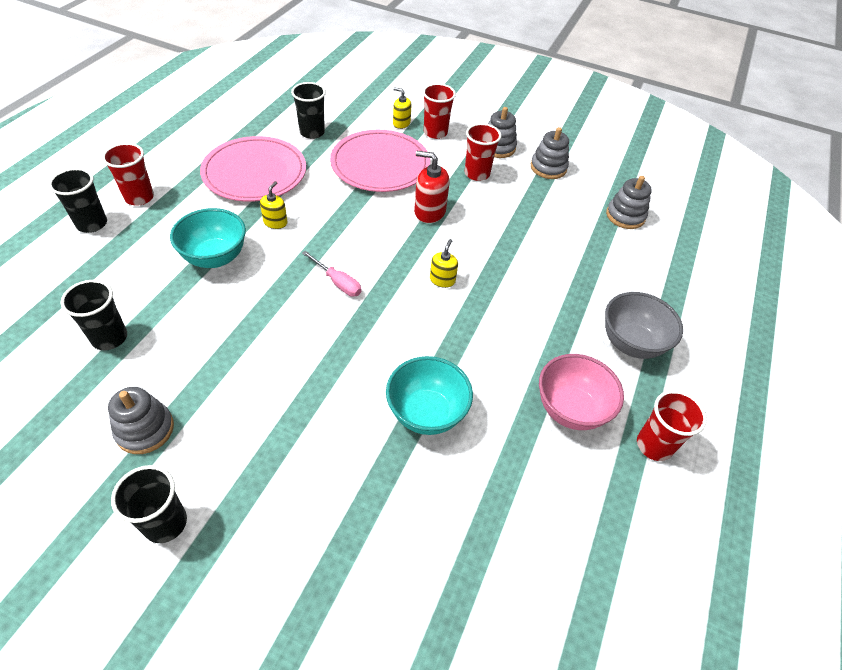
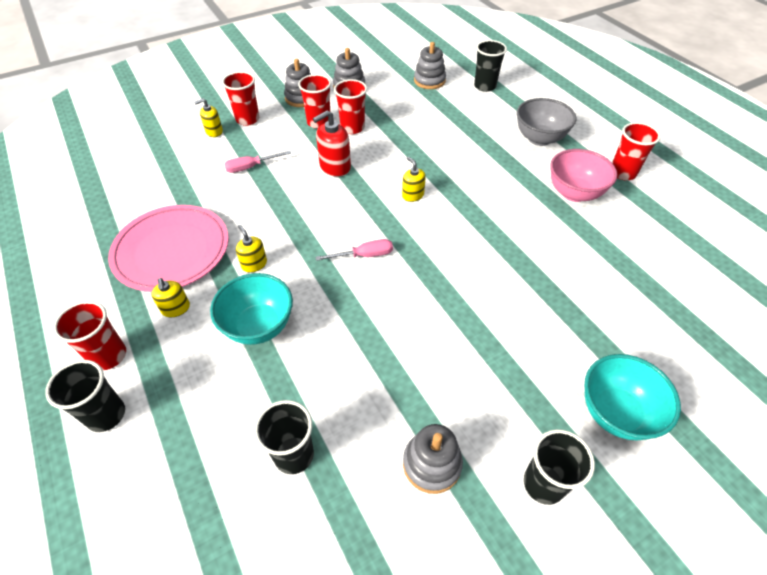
camera: 50 degrees left, 0 degrees up
black cup [291,82,326,139] -> black cup moved to [474,40,507,92]
pink plate [330,130,430,192] -> pink screwdriver [225,151,291,173]
turquoise bowl [386,356,473,435] -> turquoise bowl moved to [584,354,681,441]
none -> yellow soap dispenser [151,278,190,317]
none -> red cup [334,79,367,134]

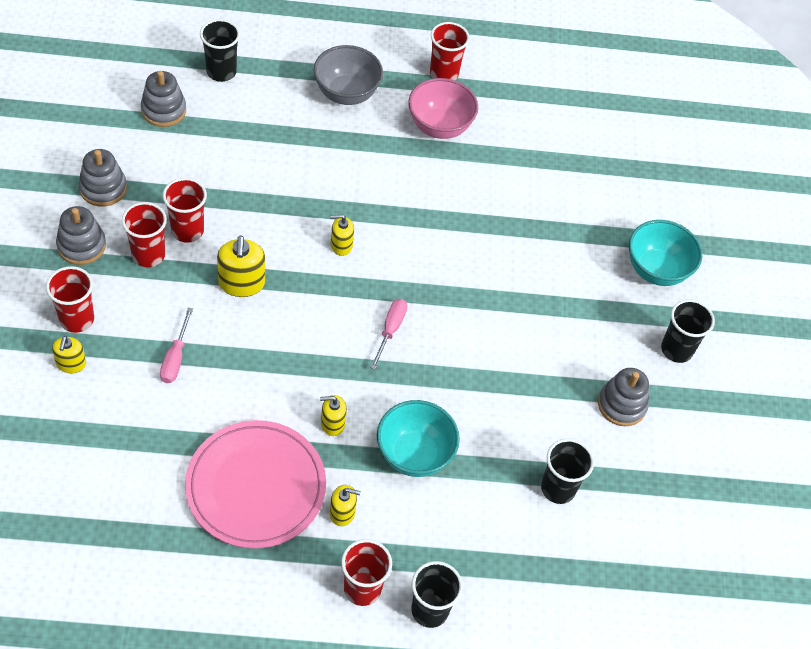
camera: 65 degrees left, 5 degrees up
red soap dispenser [313,110,351,177] -> yellow soap dispenser [217,235,265,297]

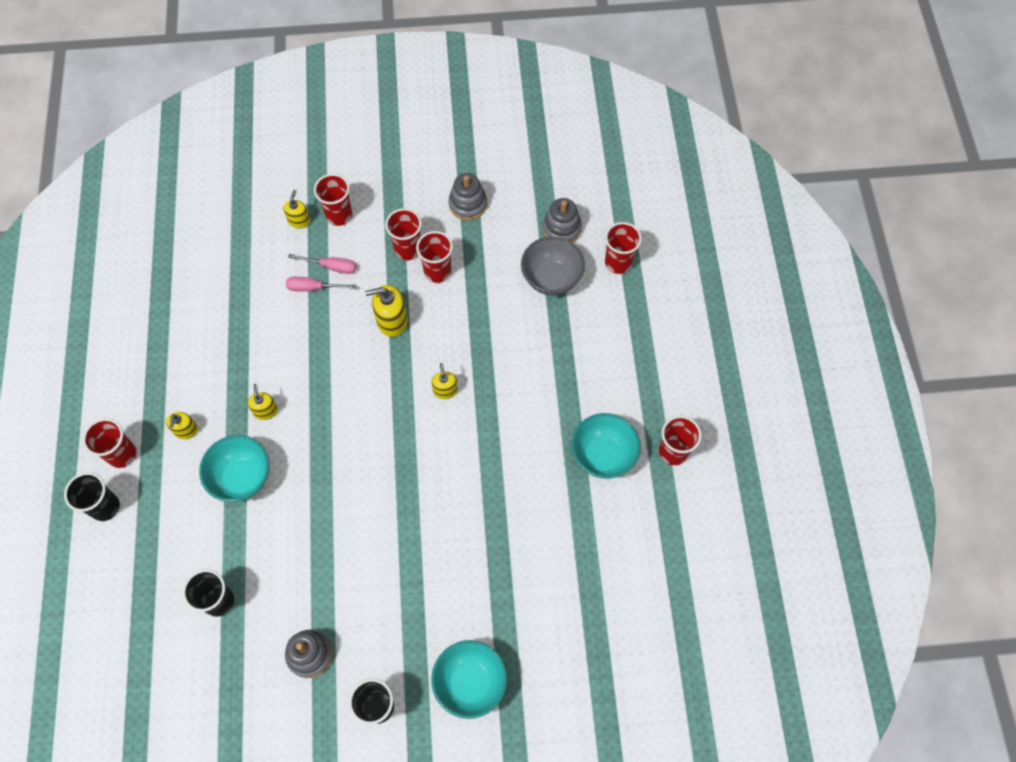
camera: 90 degrees right, 10 degrees up
yellow soap dispenser [52,336,86,373] -> yellow soap dispenser turned 105 degrees clockwise [283,190,310,228]
grey stacking toy [56,206,106,265] -> none
pink plate [185,420,326,549] -> none
black cup [200,19,240,82] -> red cup [605,222,642,274]
grey bowl [314,45,383,105] -> grey bowl moved to [521,237,585,296]
pink screwdriver [370,299,407,370] -> pink screwdriver moved to [288,254,356,274]
pink bowl [408,78,478,139] -> turquoise bowl [572,413,641,479]

